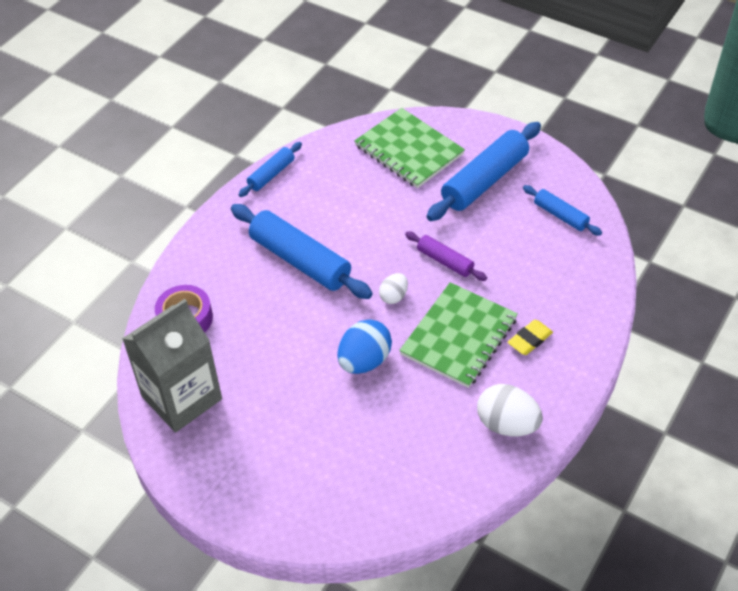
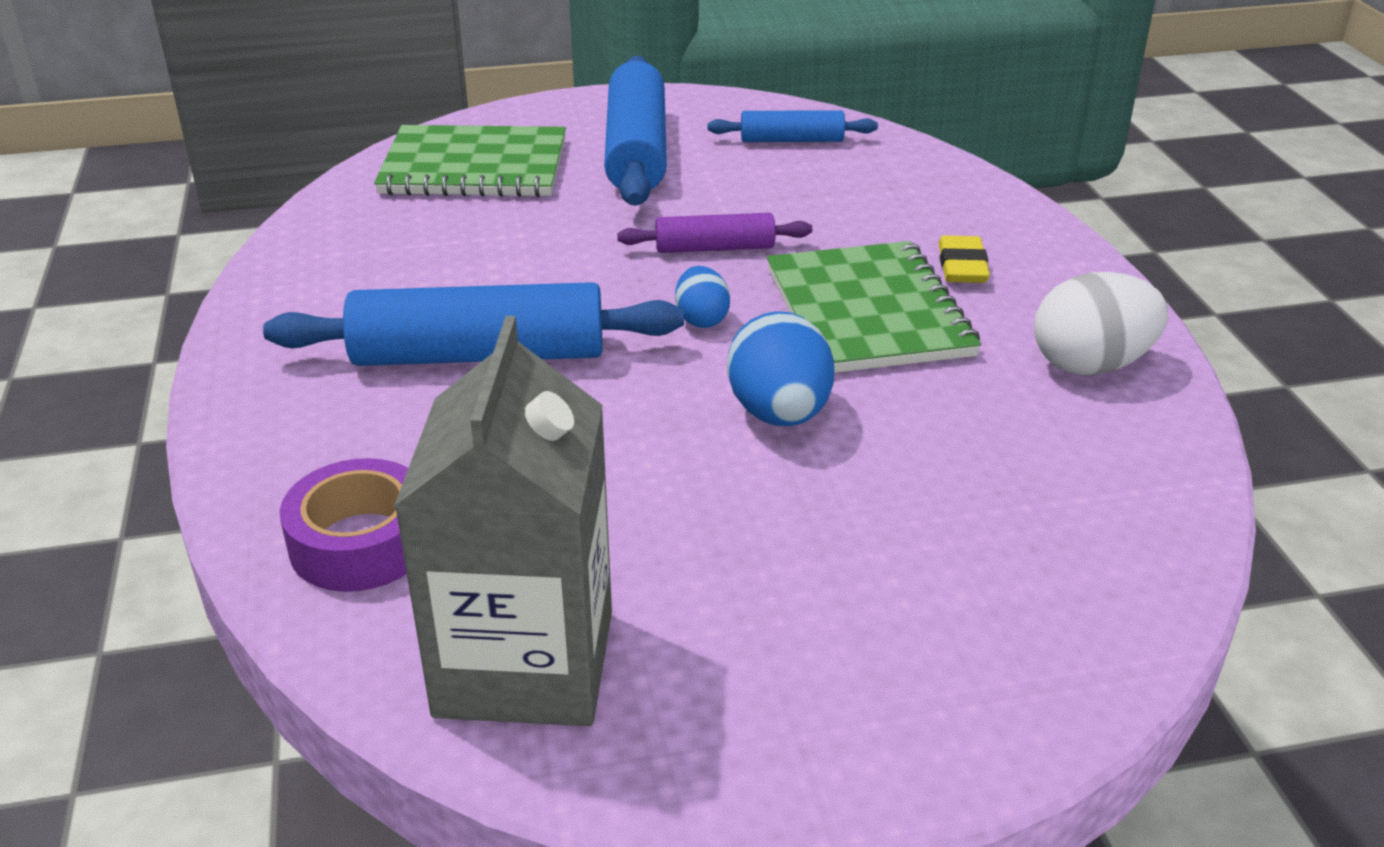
camera: 45 degrees left, 15 degrees down
blue rolling pin [239,142,302,197] -> none
white egg [379,273,408,304] -> blue egg [675,266,730,328]

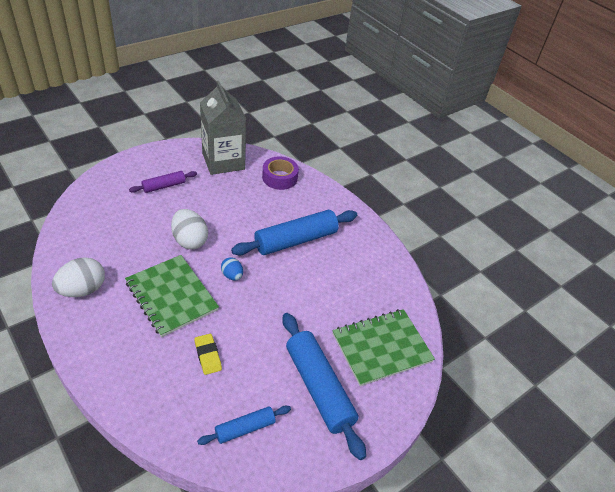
camera: 150 degrees right, 10 degrees up
purple rolling pin [617,213,812,253] -> purple rolling pin moved to [129,171,197,193]
blue egg [727,311,834,426] -> white egg [171,209,208,249]
yellow eraser [939,235,990,283] -> yellow eraser moved to [194,334,222,375]

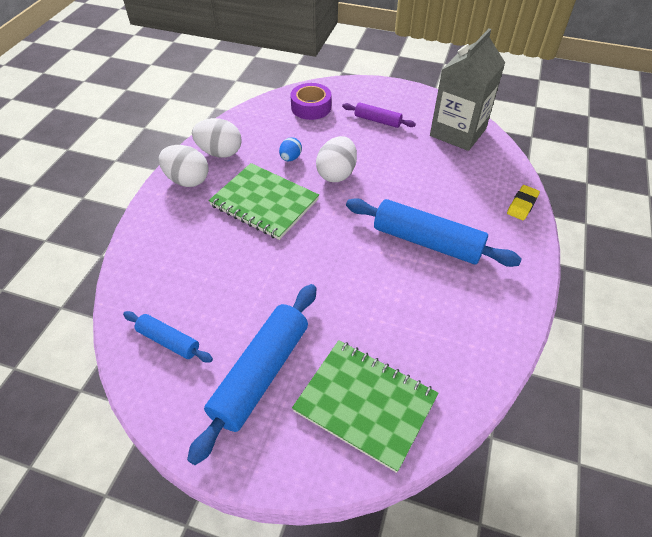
camera: 60 degrees right, 5 degrees up
green notebook [125,255,219,337] -> green notebook turned 75 degrees counterclockwise [208,163,319,240]
yellow eraser [194,334,222,375] -> yellow eraser moved to [507,185,540,220]
blue egg [221,257,243,281] -> blue egg moved to [279,137,302,161]
purple tape [262,156,299,190] -> purple tape moved to [290,83,331,120]
none -> white egg [158,145,209,187]

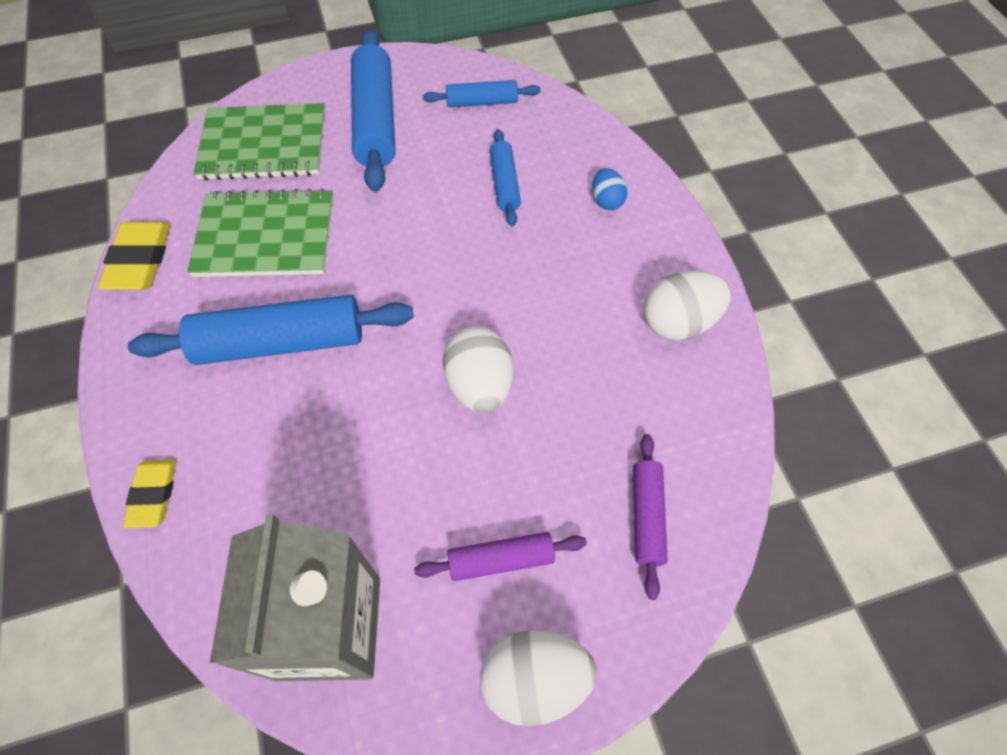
camera: 145 degrees right, 10 degrees up
white egg [158,145,209,187] -> white egg moved to [480,630,597,726]
green notebook [208,163,319,240] -> green notebook moved to [187,189,333,277]
blue egg [279,137,302,161] -> blue egg moved to [592,168,627,210]
purple tape [290,83,331,120] -> purple rolling pin [633,434,668,600]
none -> yellow eraser [98,222,171,290]
none -> blue rolling pin [490,129,521,226]

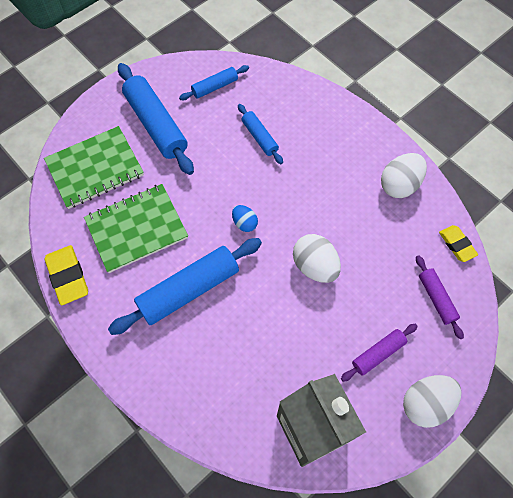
camera: 25 degrees left, 5 degrees up
yellow eraser [123,459,176,528] -> yellow eraser moved to [439,225,478,262]
blue egg [592,168,627,210] -> blue egg moved to [232,205,258,232]

